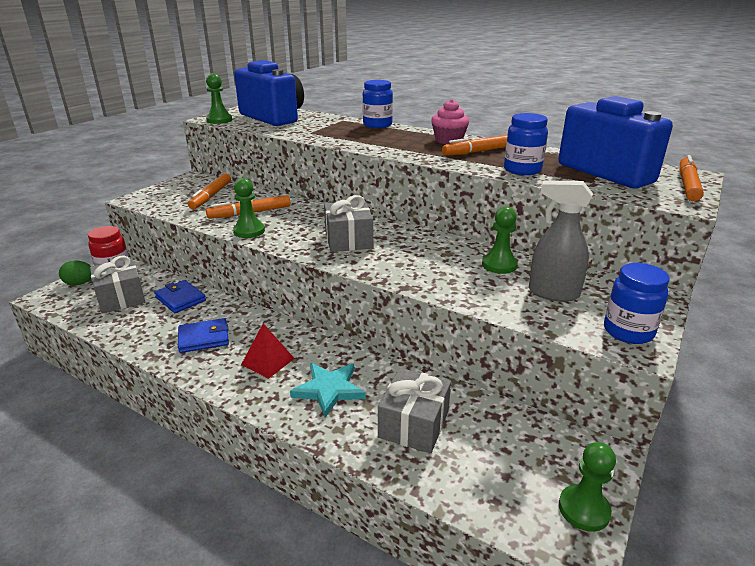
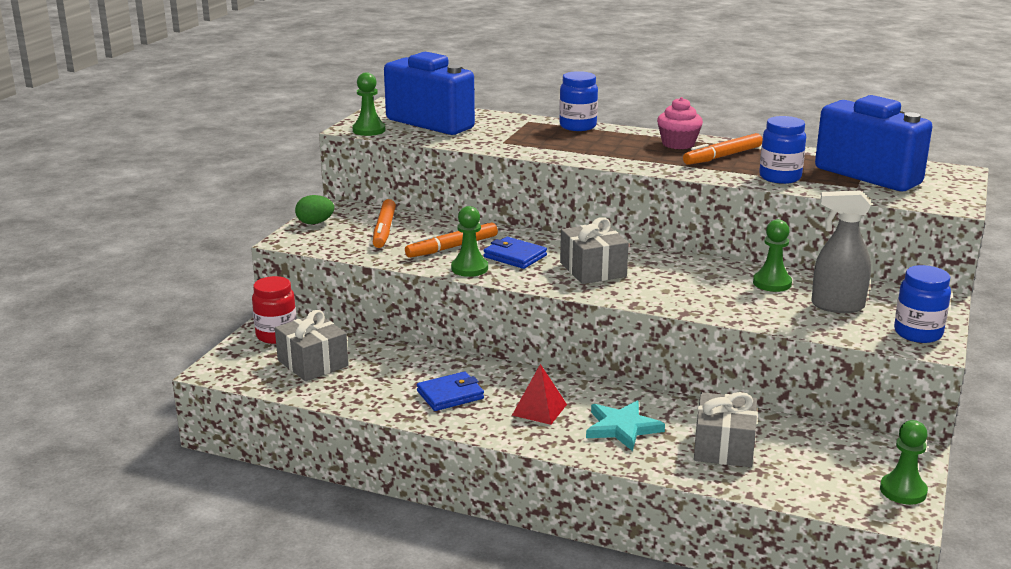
camera: 10 degrees left, 5 degrees down
green egg [59,260,91,285] -> green egg moved to [295,195,334,224]
blue wallet [154,280,206,313] -> blue wallet moved to [483,237,547,269]
orange marker [679,155,704,201] -> none

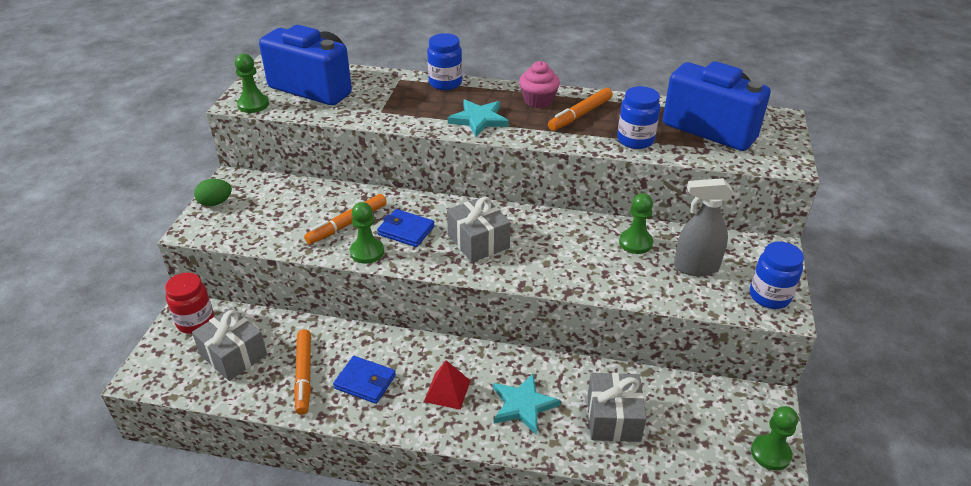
camera: 10 degrees left, 15 degrees up
orange marker [373,199,396,248] -> orange marker moved to [294,329,311,415]
blue wallet [417,371,484,411] -> blue wallet turned 60 degrees clockwise [333,356,396,404]
none -> turquoise star [448,99,509,137]

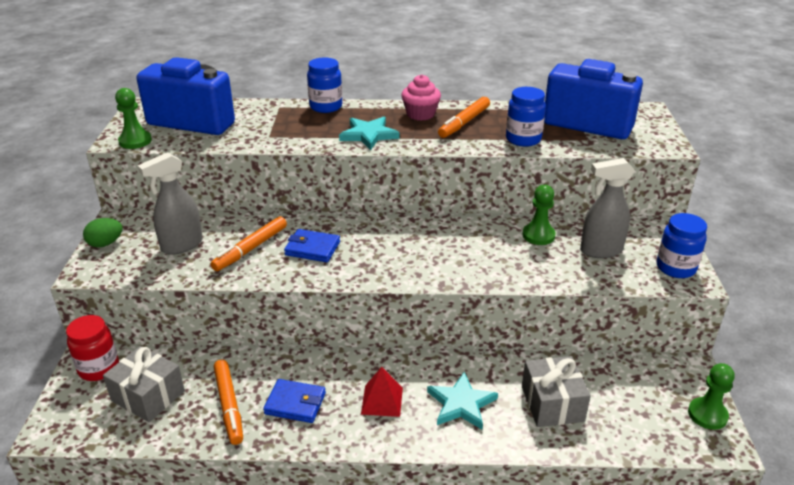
camera: 10 degrees left, 5 degrees down
green pawn [350,202,384,264] -> none
grey gift [447,196,511,263] -> none
none -> grey spray bottle [138,152,203,255]

